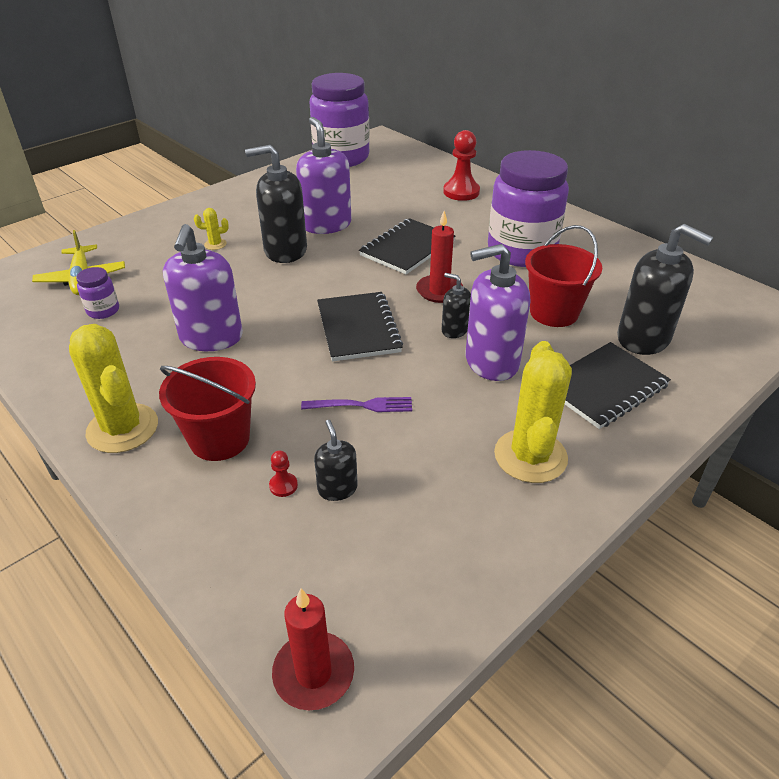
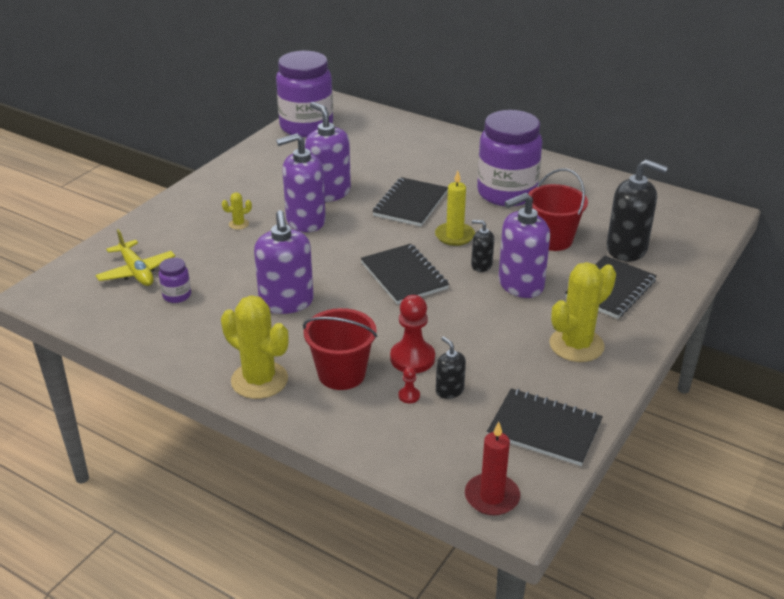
camera: 15 degrees left, 5 degrees down
black soap dispenser [245,145,307,263] -> purple soap dispenser [276,133,326,232]
purple fork [301,397,412,412] -> none
red candle [416,211,463,303] -> yellow candle [435,171,475,246]
red pawn [443,130,480,201] -> red pawn moved to [390,295,435,373]
yellow cactus [494,341,572,483] -> yellow cactus turned 60 degrees clockwise [549,262,616,362]
none -> black notebook [487,388,603,466]

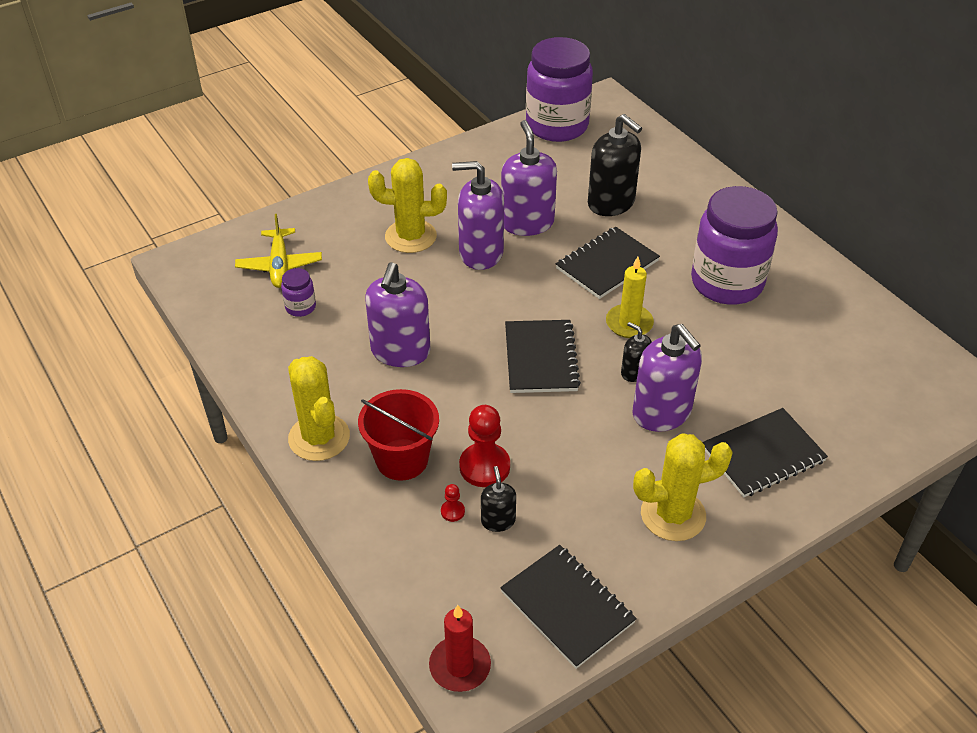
camera: 25 degrees right, 10 degrees up
yellow cactus [222,193,252,230] -> yellow cactus [368,158,447,253], size x2.29
purple soap dispenser [498,193,550,298] -> purple soap dispenser turned 120 degrees counterclockwise [633,324,702,432]
red bucket [528,169,588,251] -> none
black soap dispenser [606,160,668,261] -> black soap dispenser moved to [588,114,642,216]

